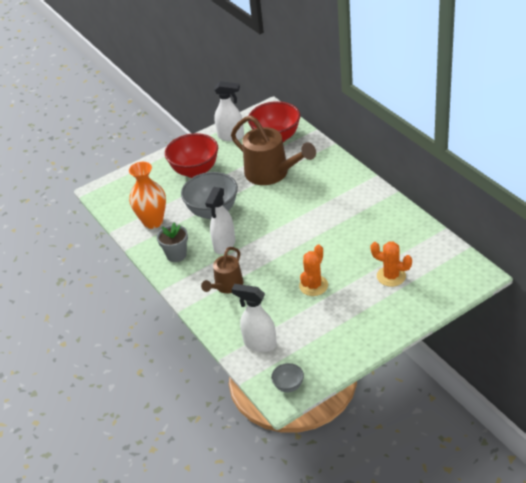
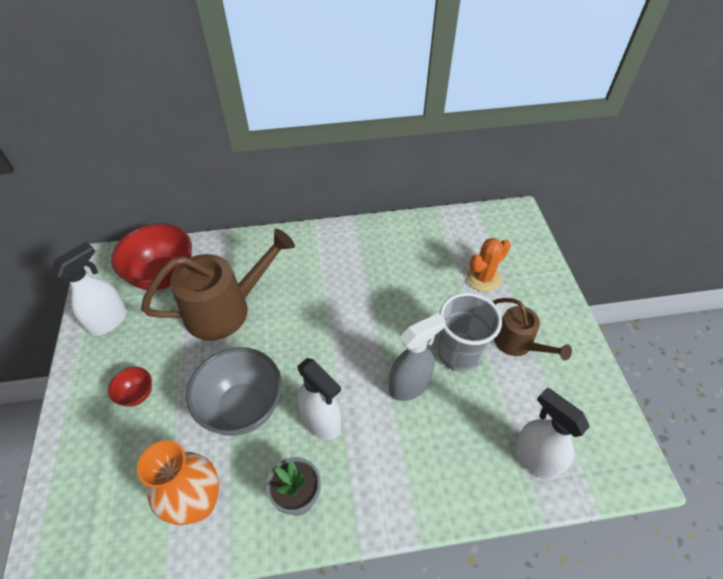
camera: 70 degrees left, 10 degrees up
red bowl [165,133,218,178] -> red bowl [108,367,152,407], size x0.47
brown watering can [201,247,243,293] -> brown watering can moved to [493,298,572,361]
white spray bottle [231,284,277,352] -> white spray bottle turned 90 degrees clockwise [514,387,590,480]
grey bowl [271,363,304,392] -> none
orange cactus [299,244,328,296] -> grey cup [438,292,502,372]
none -> grey spray bottle [389,313,446,401]

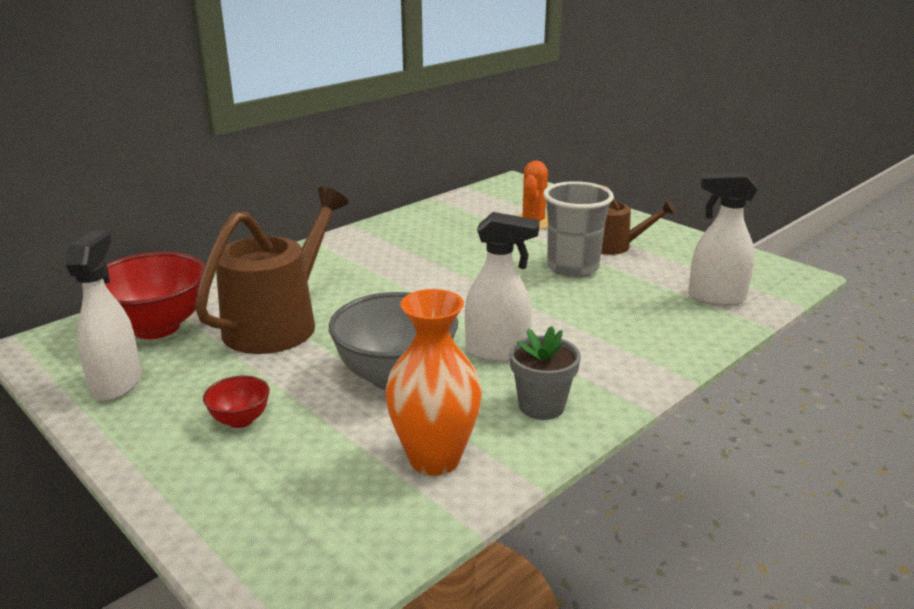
camera: 35 degrees left, 25 degrees down
grey spray bottle [389,313,446,401] -> none

